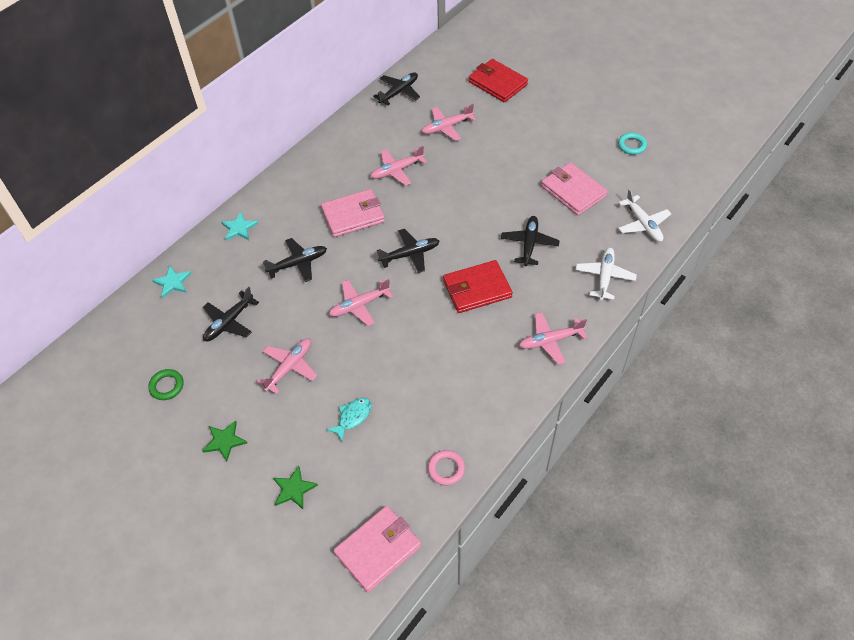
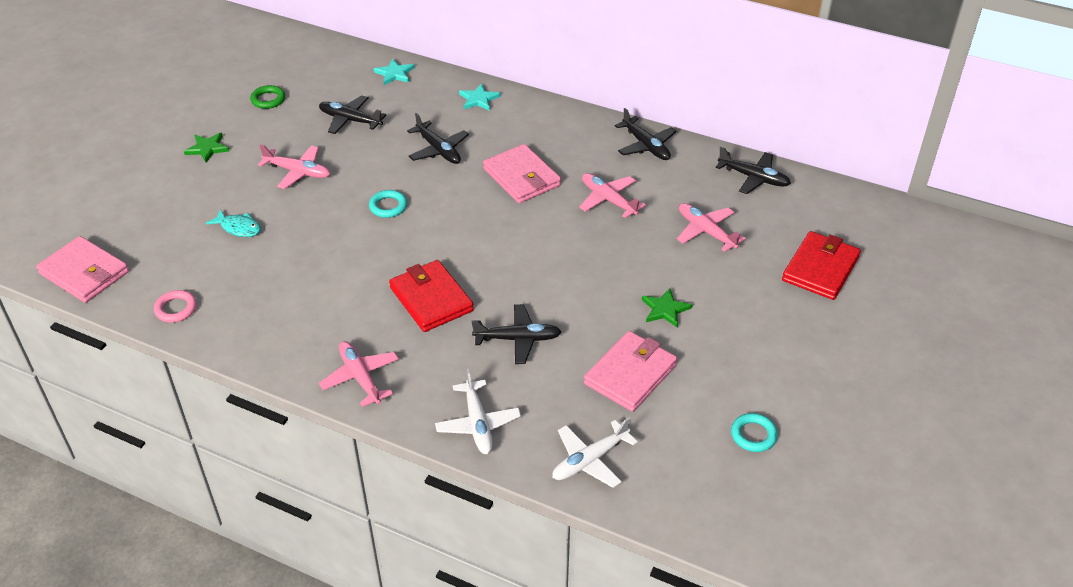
camera: 75 degrees right, 10 degrees down
green star [273,466,318,509] -> green star moved to [642,288,692,328]
pink plane [329,279,393,326] -> turquoise ring [369,190,407,218]
black plane [377,229,439,273] -> black plane moved to [615,108,676,160]
white plane [576,248,637,301] -> white plane turned 75 degrees clockwise [435,369,521,454]

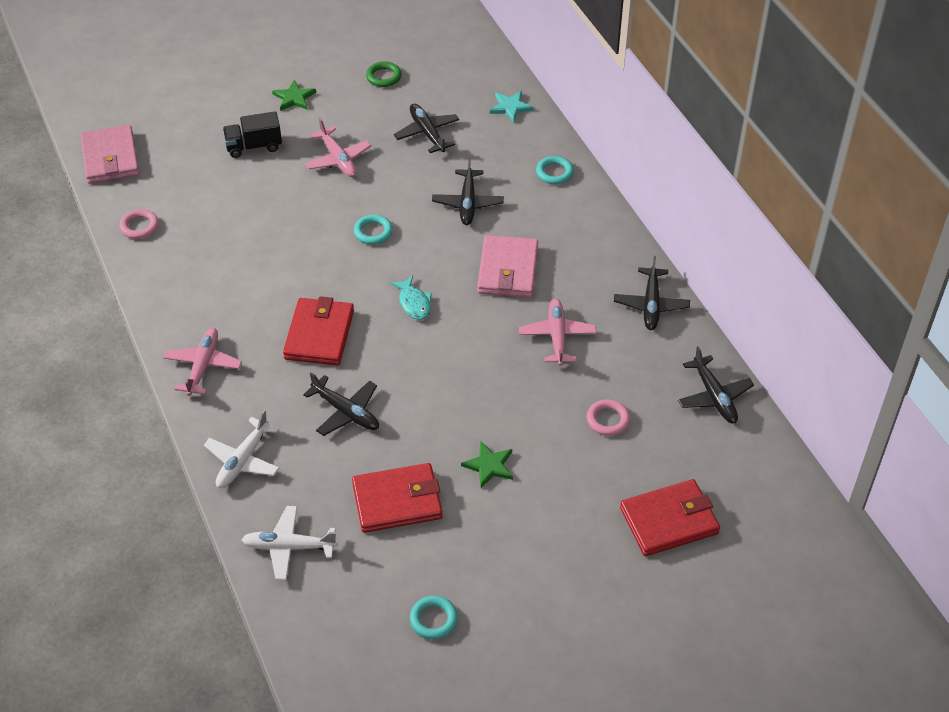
camera: 40 degrees right, 5 degrees up
turquoise fish [206,209,261,237] -> turquoise fish moved to [390,275,432,320]
turquoise star [459,83,501,111] -> turquoise ring [536,156,574,184]
pink wallet [584,331,678,412] -> red wallet [352,463,443,533]
pink plane [677,203,746,252] -> pink ring [587,399,630,436]
none -> black truck [223,111,282,158]

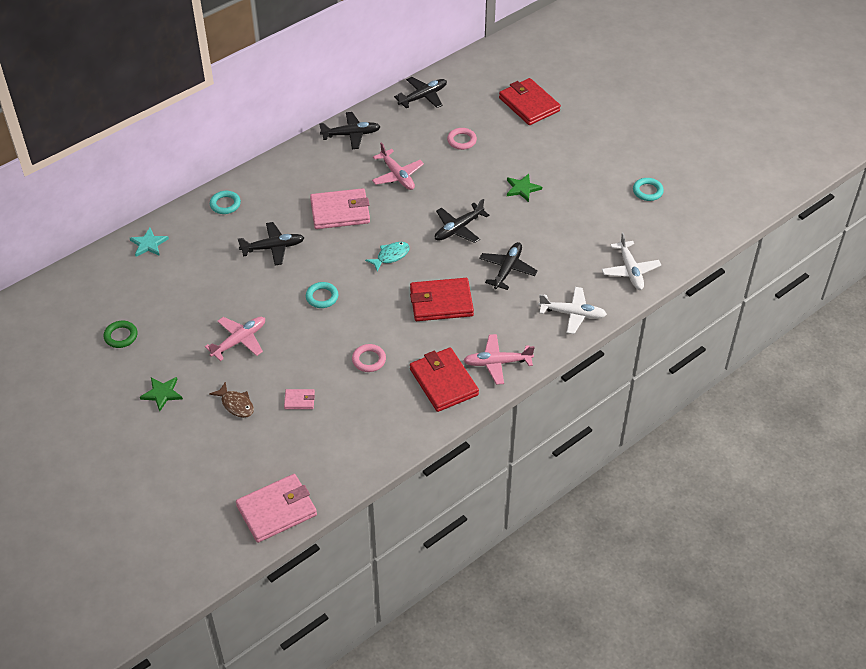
camera: 105 degrees left, 0 degrees up
pink ring [119,209,159,239] -> pink ring moved to [352,344,386,372]
black truck [223,111,282,158] -> brown fish [209,382,254,418]
red wallet [352,463,443,533] -> red wallet moved to [410,348,479,412]
black plane [394,104,459,153] -> black plane moved to [435,199,490,243]
pink plane [519,299,597,366] -> pink plane turned 105 degrees counterclockwise [372,142,424,190]
none -> pink wallet [284,389,315,409]

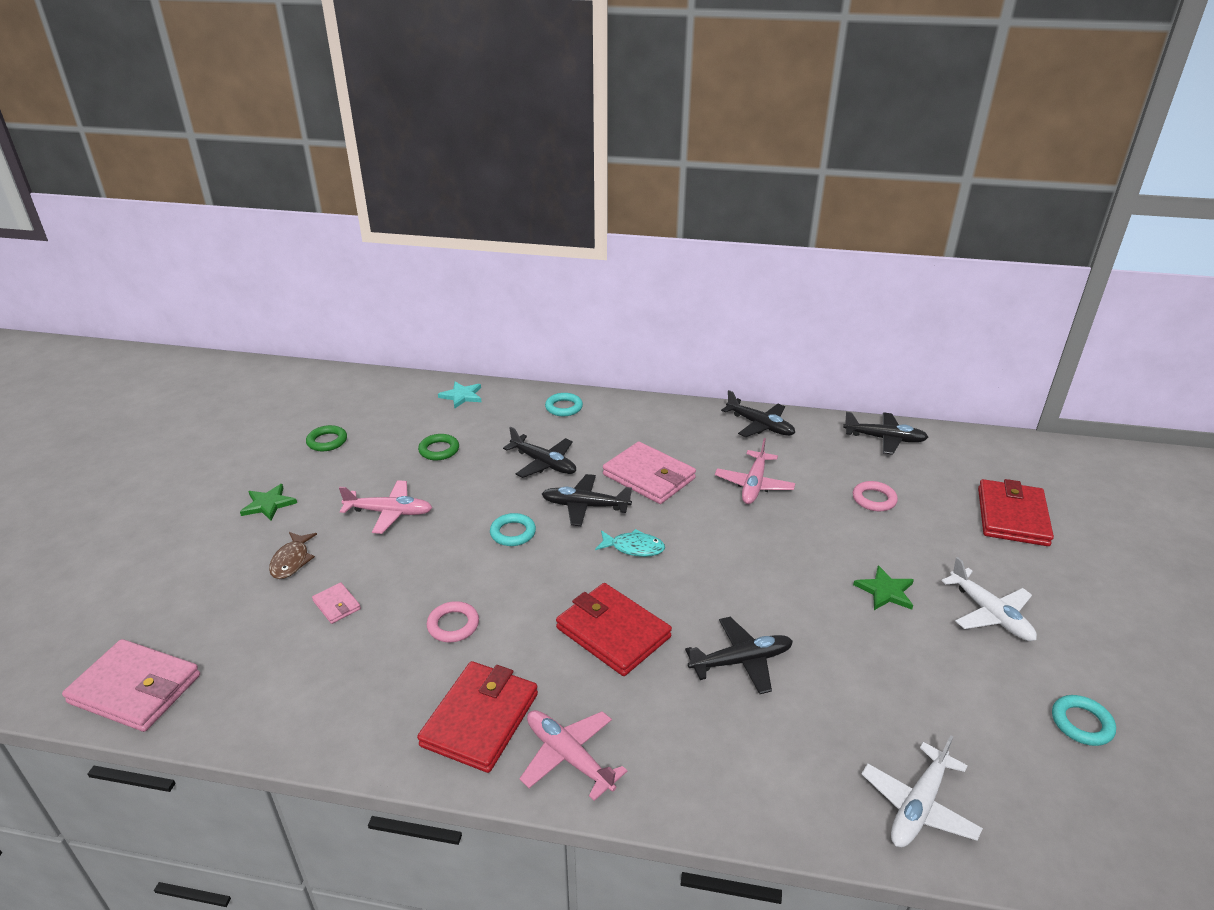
camera: 50 degrees right, 15 degrees down
black plane [435,199,490,243] -> black plane moved to [542,474,632,526]
white plane [539,287,607,334] -> white plane moved to [942,557,1037,641]
none -> green ring [418,434,459,460]

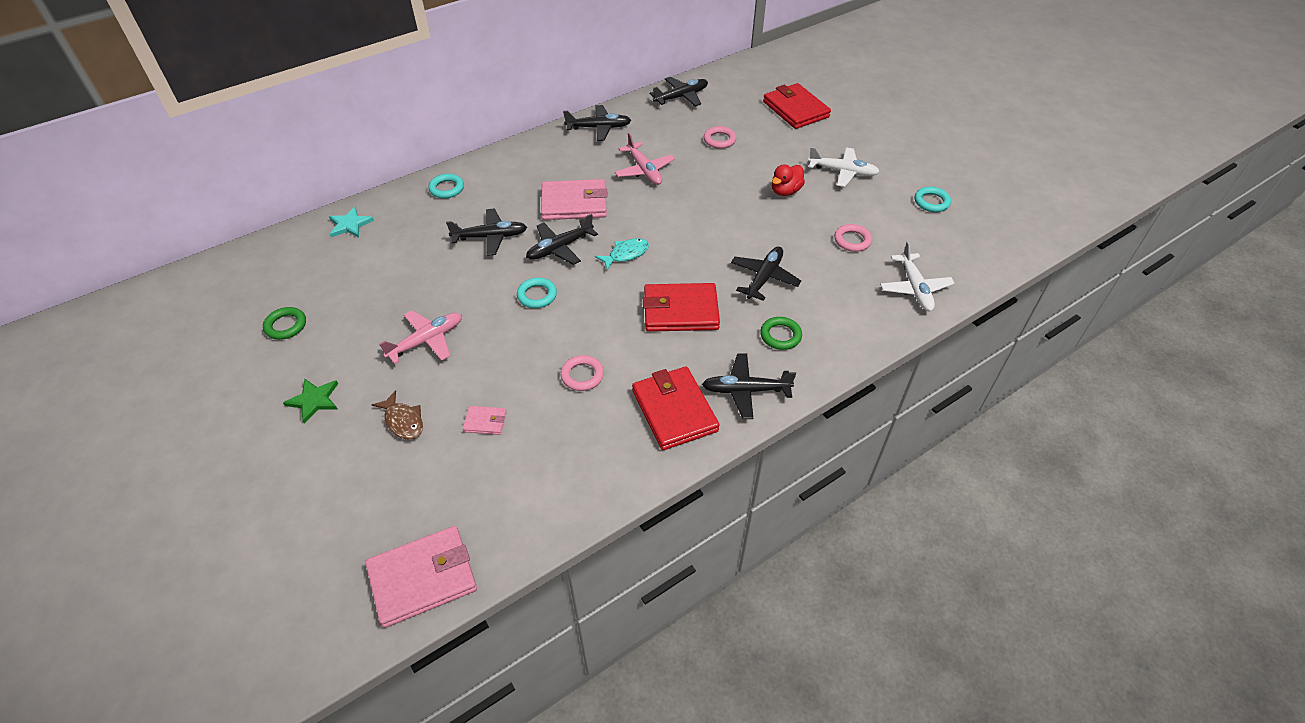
camera: 45 degrees left, 15 degrees up
green ring [418,434,459,460] -> green ring moved to [760,317,802,350]
pink plane [519,710,627,801] -> black plane [702,354,796,419]
green star [853,565,914,610] -> red duck [772,164,805,196]
none -> pink ring [834,224,872,252]

